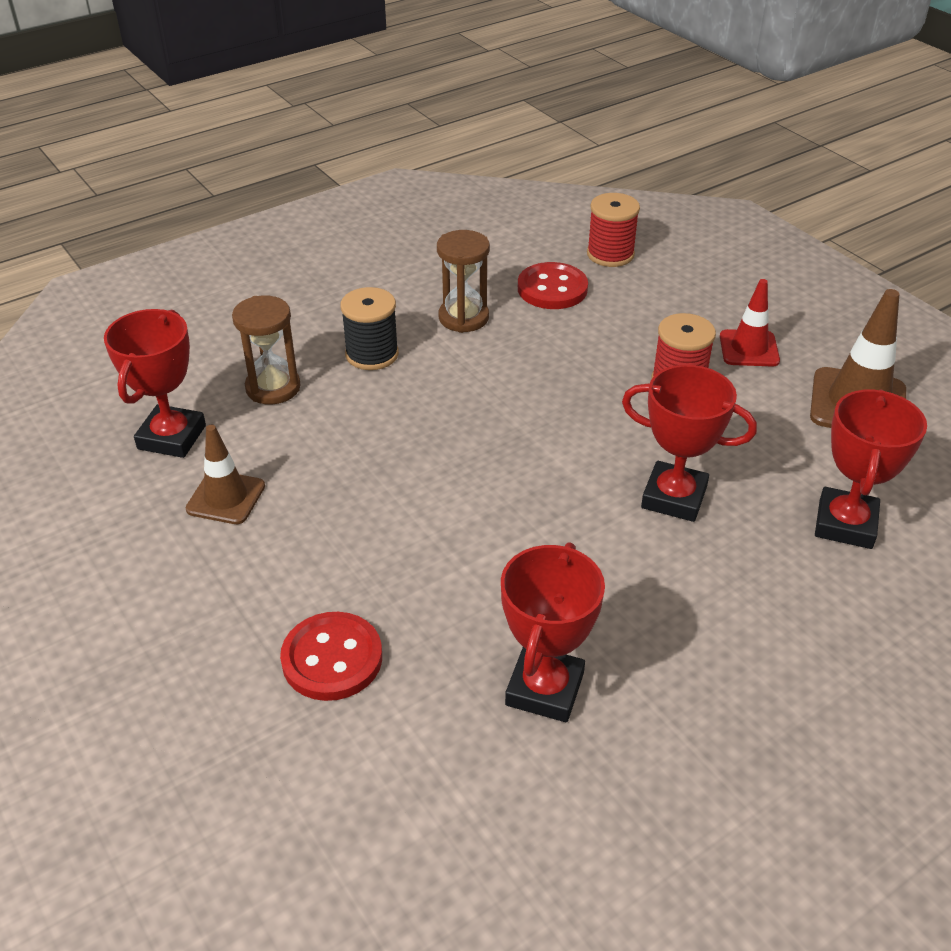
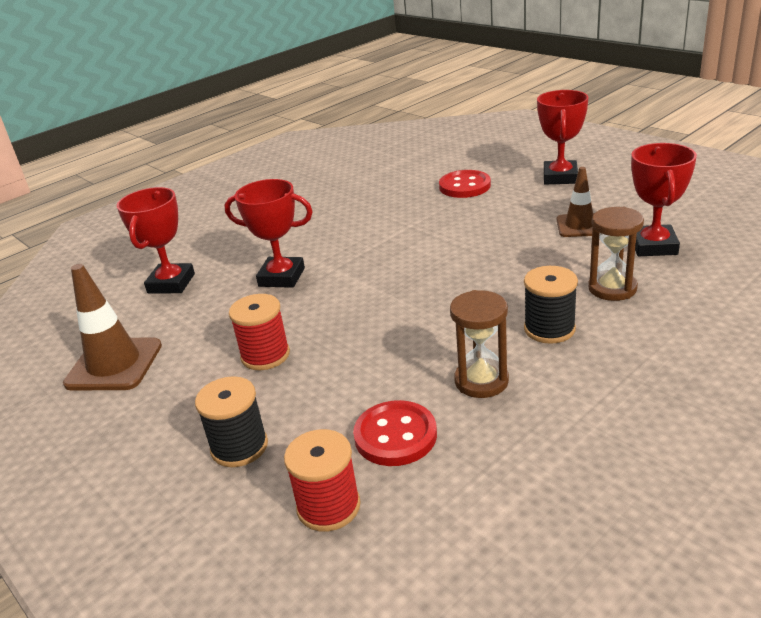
camera: 175 degrees right, 10 degrees down
red trophy [501,542,605,722] -> red trophy moved to [537,90,589,184]
red traffic cone [720,279,780,367] -> none
none -> black spool [195,376,268,467]

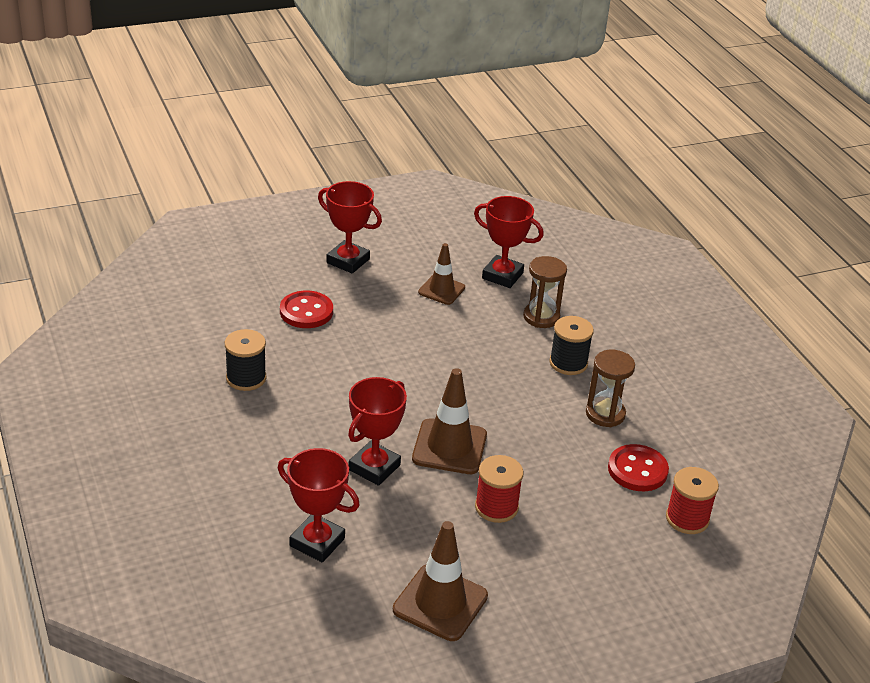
camera: 75 degrees left, 5 degrees up
black spool [195,376,268,467] -> black spool moved to [225,329,266,391]
none -> brown traffic cone [412,368,487,474]

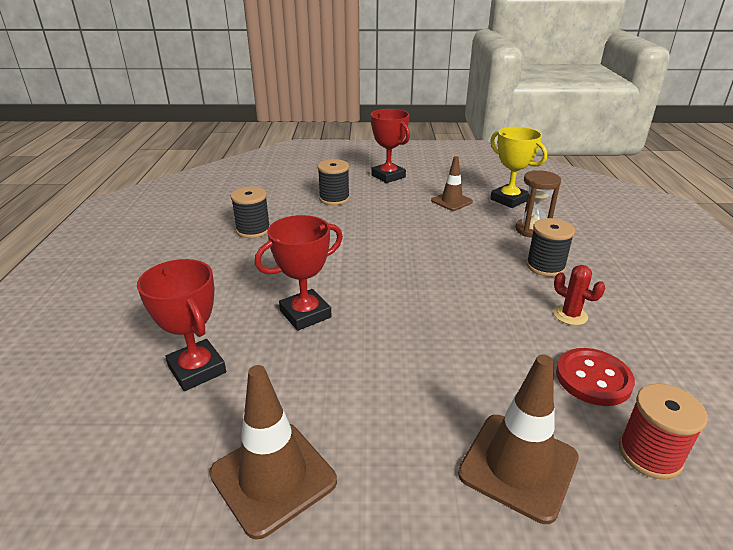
camera: 25 degrees right, 5 degrees down
red button [280,291,333,328] -> black spool [317,159,350,205]
brown traffic cone [412,368,487,474] -> brown traffic cone moved to [458,355,579,524]
red trophy [474,196,544,288] -> yellow trophy [490,127,547,208]
red spool [475,455,524,523] -> none
brown hourglass [586,350,635,427] -> red cactus [554,265,605,325]

